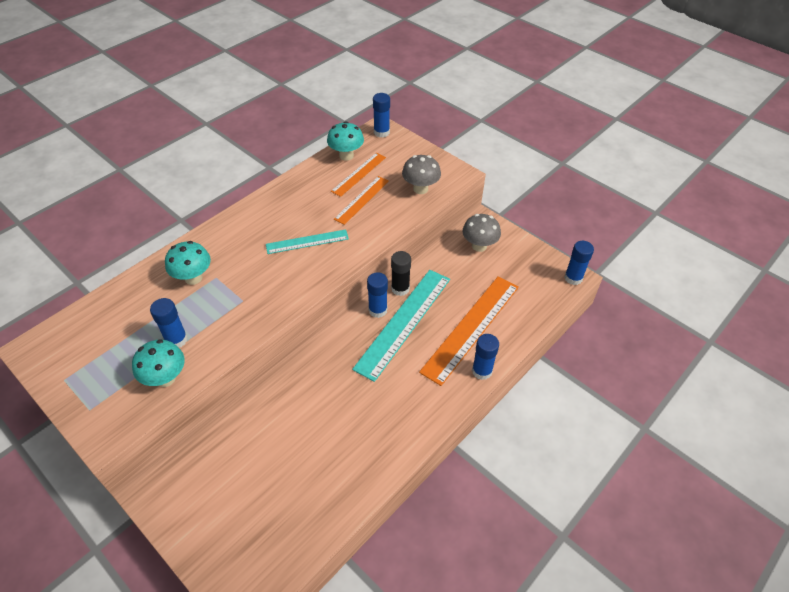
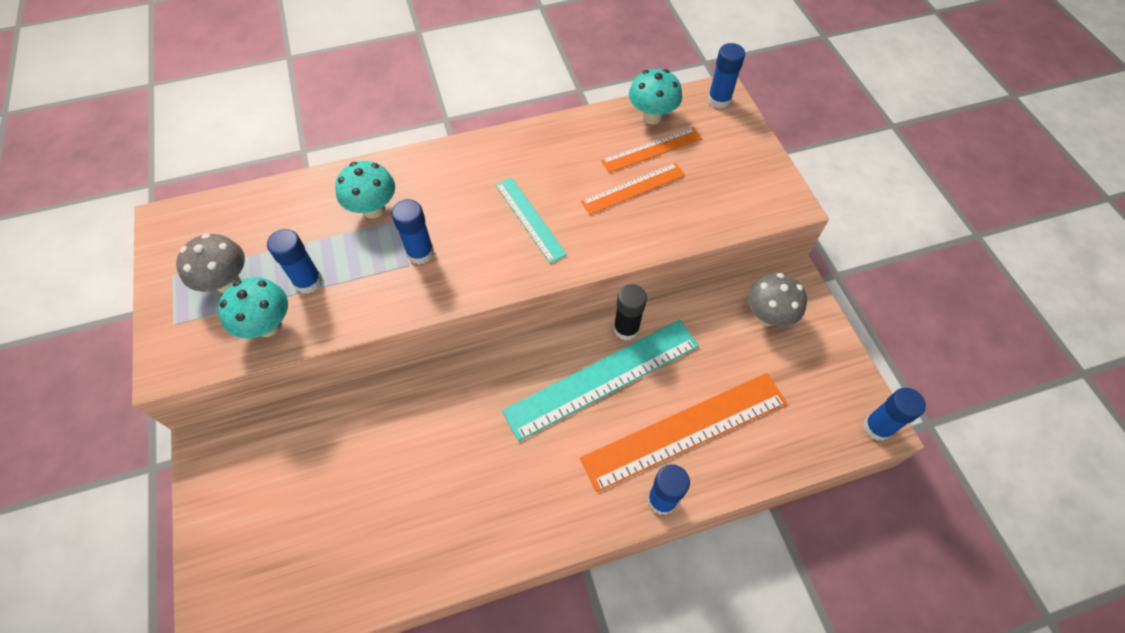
camera: 30 degrees right, 10 degrees up
turquoise ruler [266,229,349,254] -> turquoise ruler turned 45 degrees clockwise [495,177,567,263]
blue glue stick [367,272,388,318] -> blue glue stick moved to [391,199,434,265]
grey mushroom [402,155,441,194] -> grey mushroom moved to [176,233,245,293]

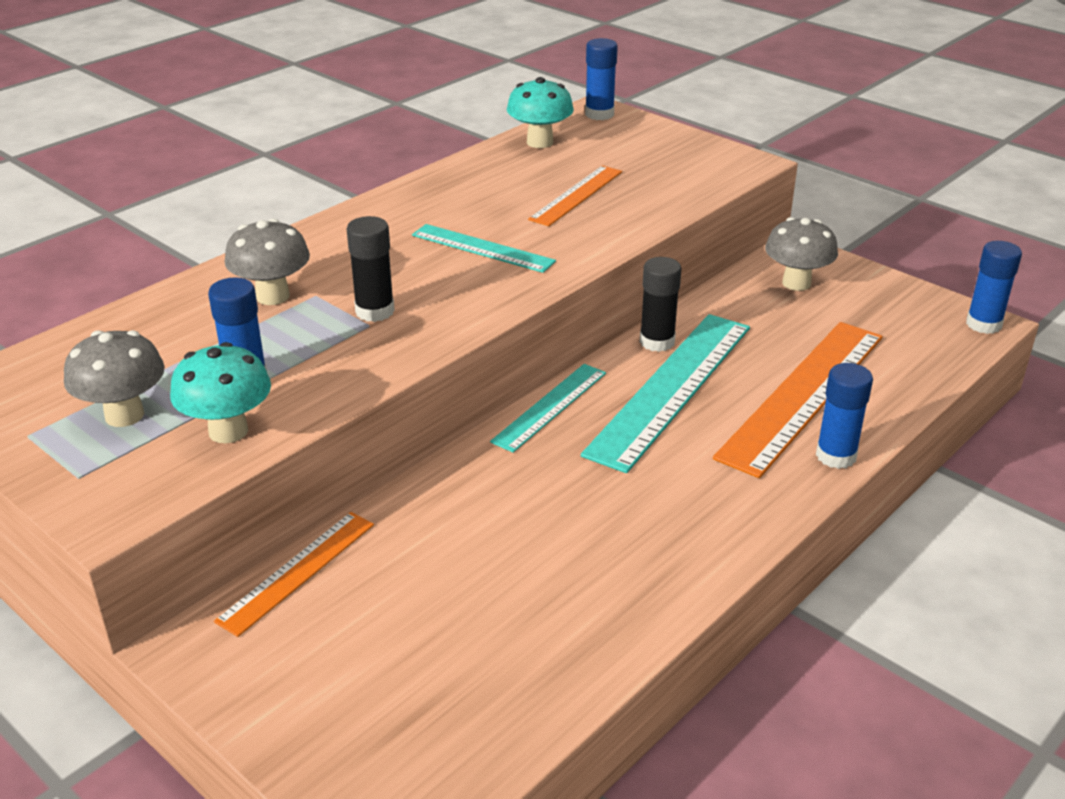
camera: 30 degrees left, 25 degrees down
turquoise mushroom [335,161,395,219] -> grey mushroom [225,219,310,305]
blue glue stick [391,199,434,265] -> black glue stick [347,216,395,322]
orange ruler [601,127,702,173] -> orange ruler moved to [214,512,374,637]
none -> turquoise ruler [490,364,606,453]

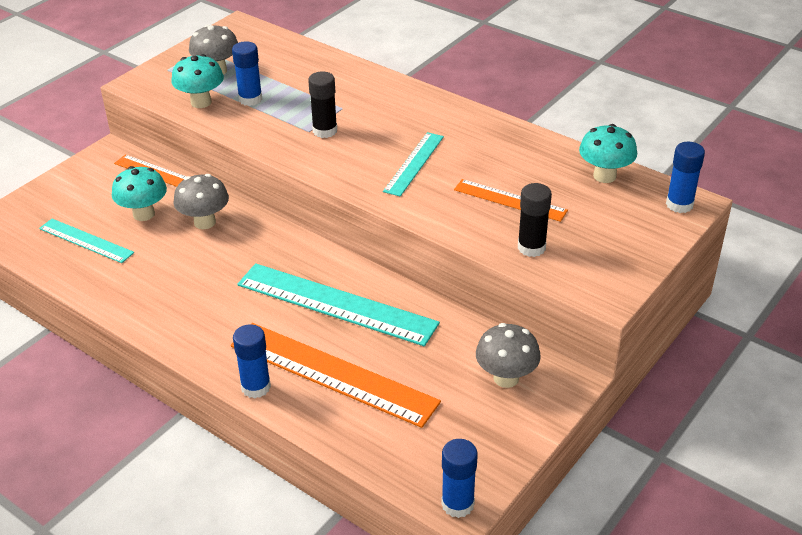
camera: 85 degrees right, 5 degrees up
grey mushroom [225,219,310,305] -> grey mushroom moved to [174,174,229,229]
turquoise ruler [490,364,606,453] -> turquoise ruler moved to [39,219,134,263]
black glue stick [640,257,681,352] -> black glue stick moved to [518,183,552,257]
none -> turquoise mushroom [112,166,167,221]

